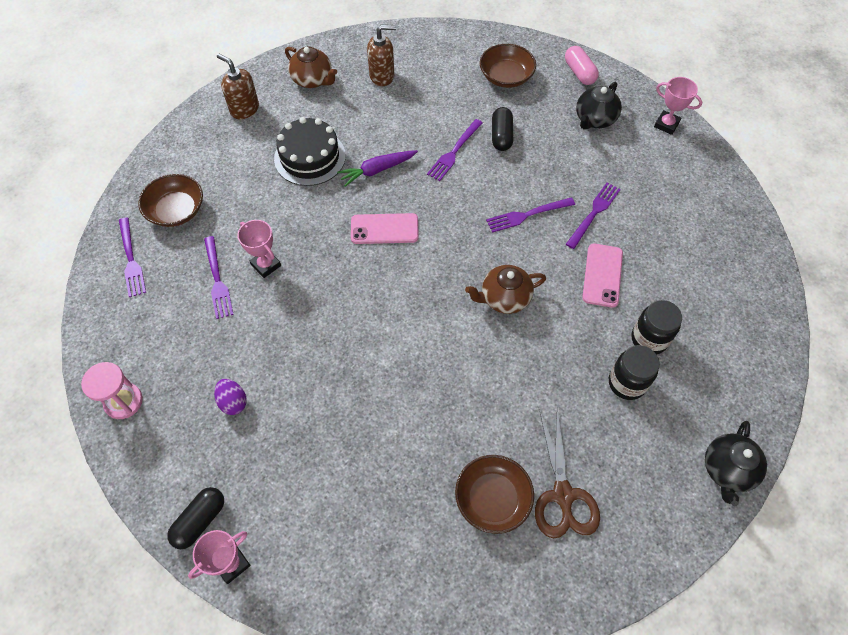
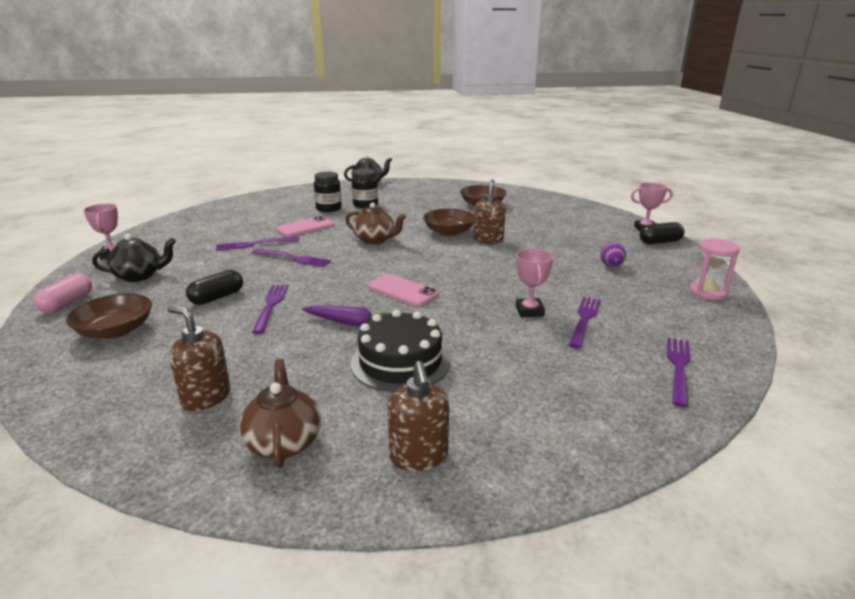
camera: 140 degrees left, 35 degrees down
brown bowl [138,174,203,227] -> brown bowl moved to [423,209,474,236]
purple fork [427,119,483,181] -> purple fork turned 75 degrees counterclockwise [252,285,289,334]
brown scissors [535,409,600,538] -> none
none -> brown soap dispenser [473,180,506,244]

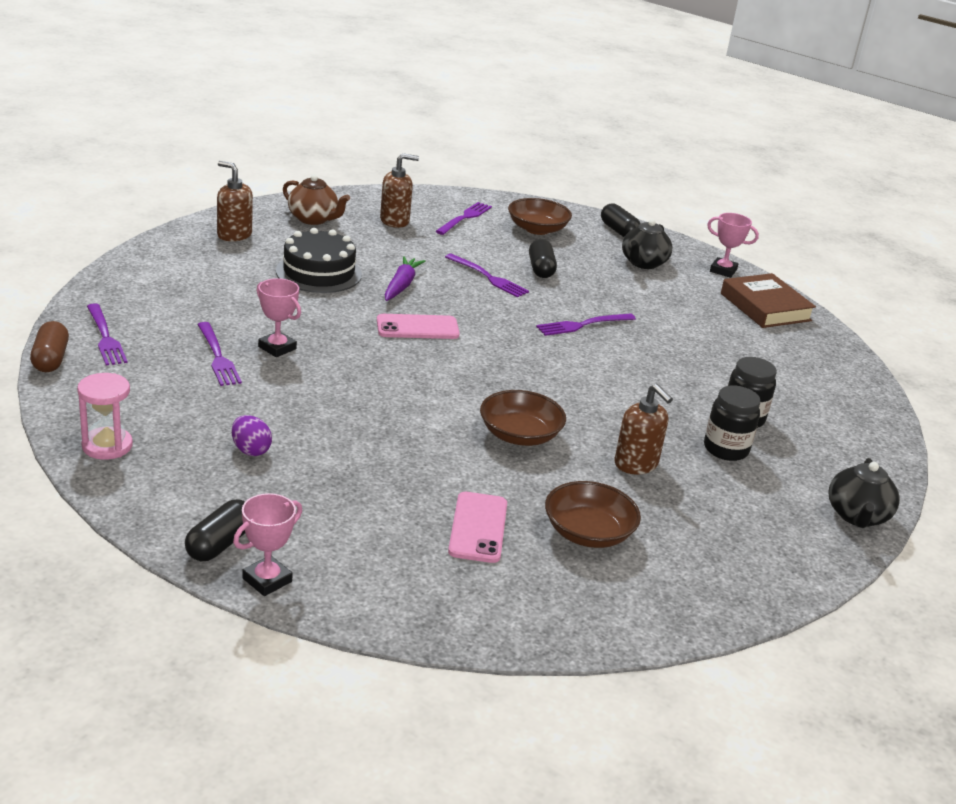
camera: 130 degrees right, 5 degrees up
pink capsule [34,274,92,313] -> black capsule [601,204,641,237]
purple fork [216,237,300,251] -> purple fork moved to [436,202,492,235]
pink phone [276,216,334,237] -> pink phone moved to [448,492,507,563]
purple carrot [302,305,392,327] -> purple carrot turned 135 degrees clockwise [384,256,425,301]
brown teapot [346,202,407,244] -> none
brown soap dispenser [473,180,506,244] -> brown soap dispenser moved to [614,384,673,474]
none -> brown capsule [30,321,69,372]
none -> brown book [721,273,816,328]

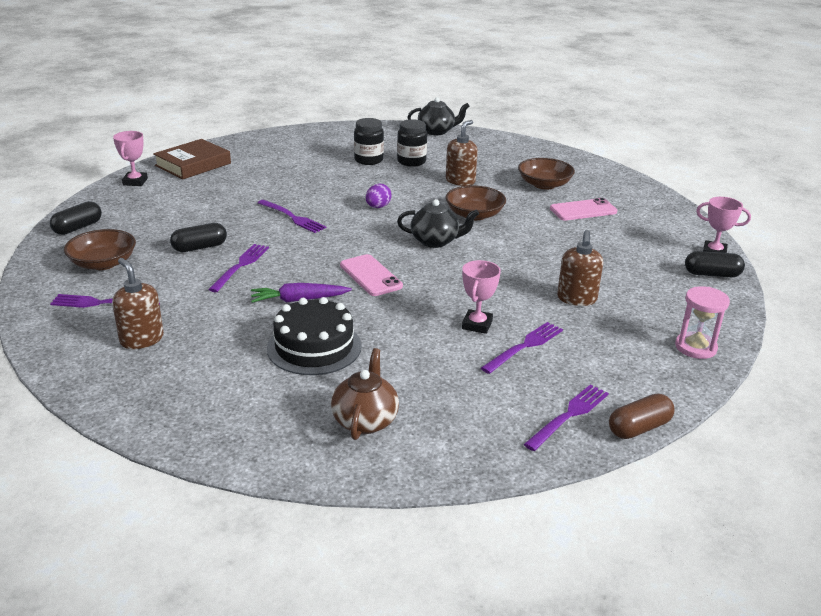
camera: 110 degrees left, 0 degrees up
brown soap dispenser [217,161,253,241] -> brown soap dispenser moved to [557,230,603,306]
purple egg [232,415,272,456] -> purple egg moved to [366,184,391,208]
brown teapot [283,174,350,225] -> brown teapot moved to [331,348,399,440]
black teapot [622,219,673,269] -> black teapot moved to [397,199,479,248]

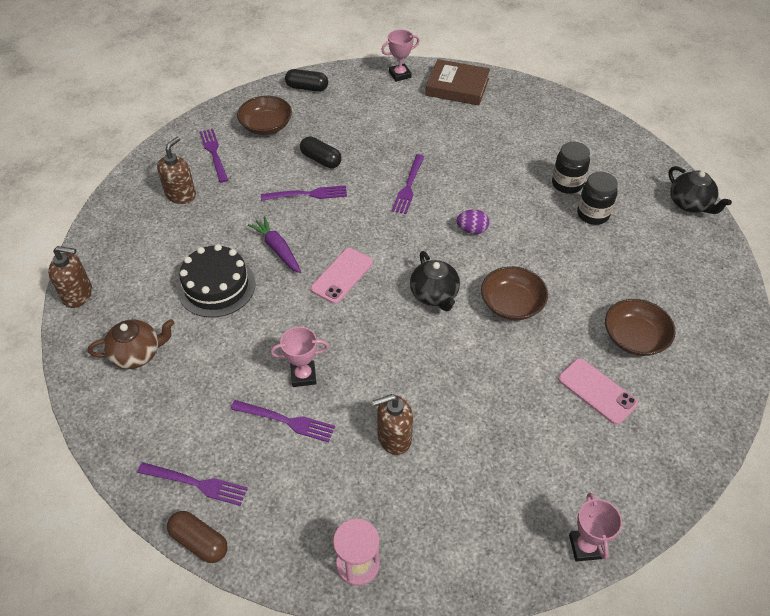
camera: 65 degrees right, 20 degrees up
brown soap dispenser [446,120,478,186] -> brown soap dispenser moved to [48,246,92,308]
black capsule [685,251,745,277] -> none

